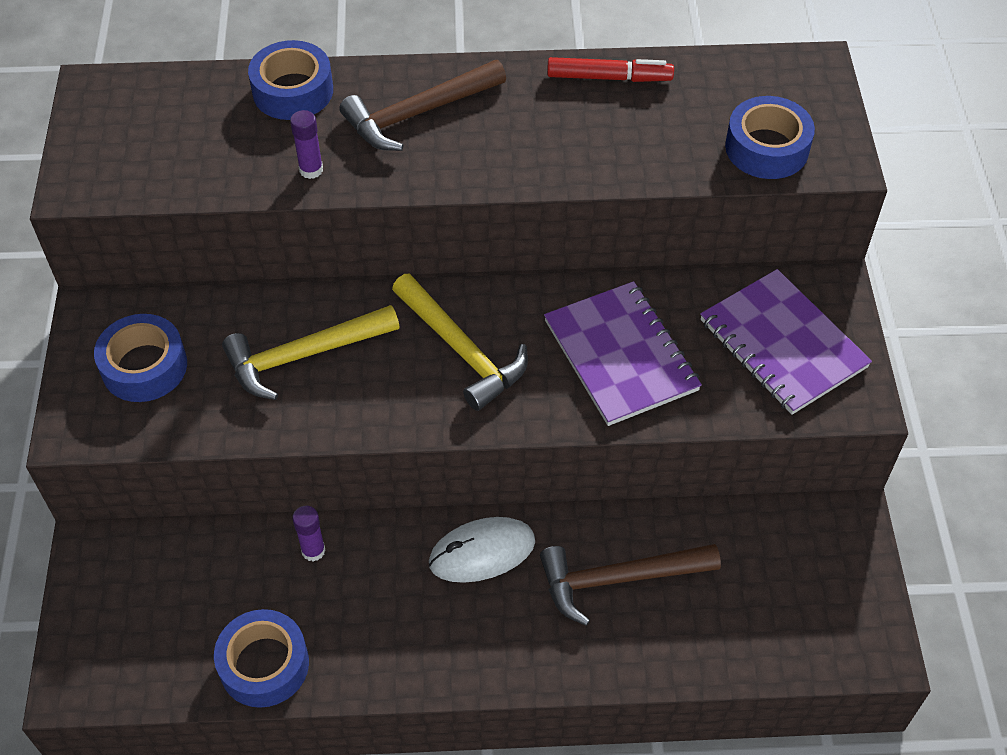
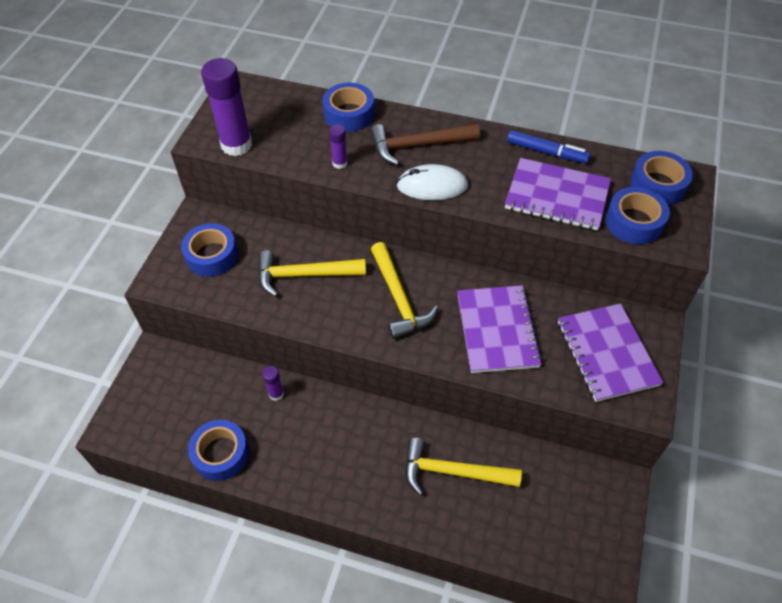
camera: 20 degrees right, 0 degrees up
white mouse [429,517,535,583] -> white mouse moved to [397,164,468,200]
brown hammer [540,544,721,626] -> yellow hammer [405,438,522,495]
red marker [547,57,674,82] -> blue marker [507,130,590,163]
none -> purple glue stick [201,58,252,156]
none -> purple notebook [505,158,611,231]
none -> blue tape [630,151,693,205]

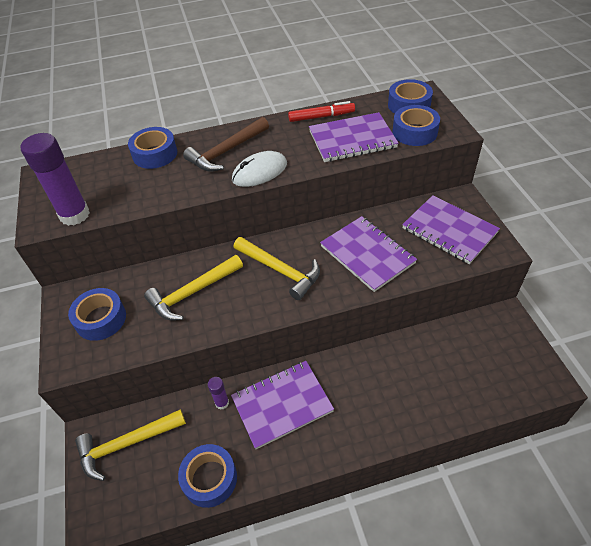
camera: 30 degrees left, 5 degrees down
purple glue stick [329,124,348,169] -> none
yellow hammer [405,438,522,495] -> yellow hammer moved to [75,409,186,481]
blue marker [507,130,590,163] -> red marker [288,101,355,122]
none -> purple notebook [231,361,334,449]

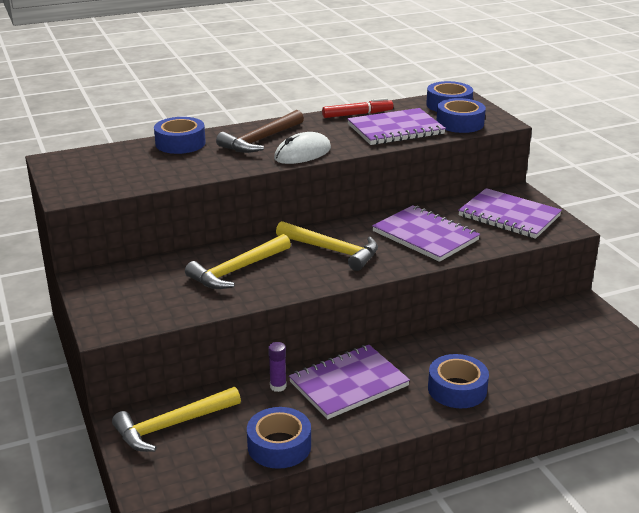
camera: 10 degrees left, 20 degrees down
purple glue stick [21,133,90,226] -> none
blue tape [68,288,126,341] -> blue tape moved to [428,354,489,408]

